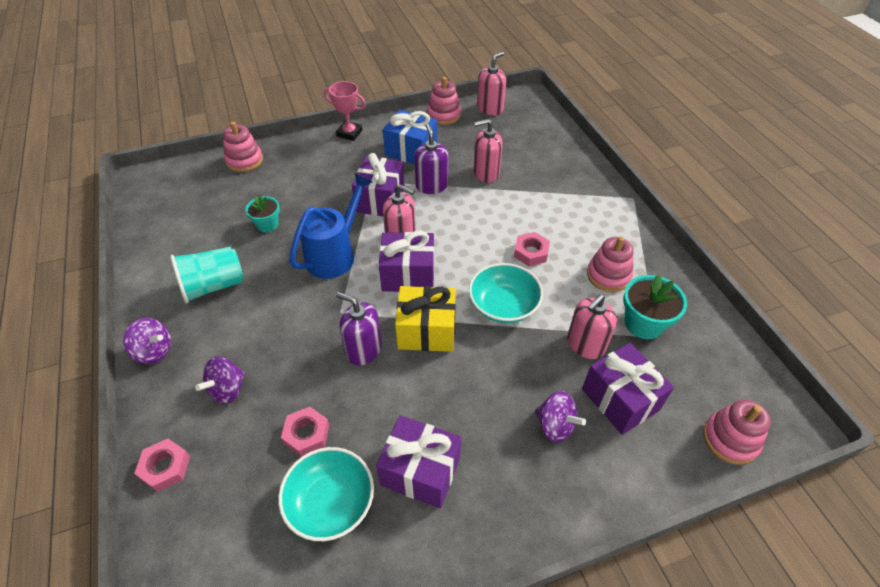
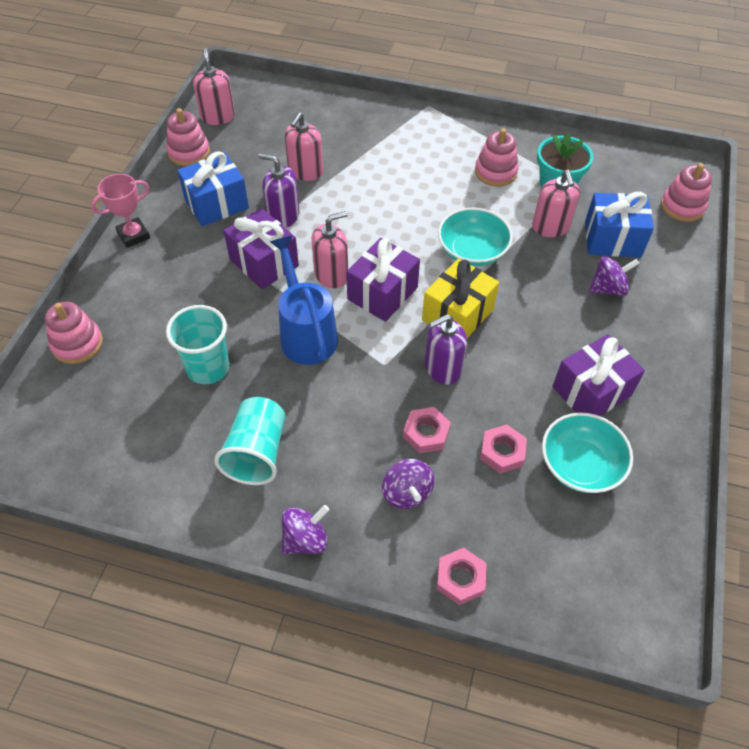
camera: 55 degrees left, 5 degrees up
turquoise flower pot [245,196,280,232] -> turquoise cup [166,305,229,384]
pink nut [514,232,550,266] -> pink nut moved to [403,407,451,454]
purple gift [582,343,674,435] -> blue gift [585,192,654,258]

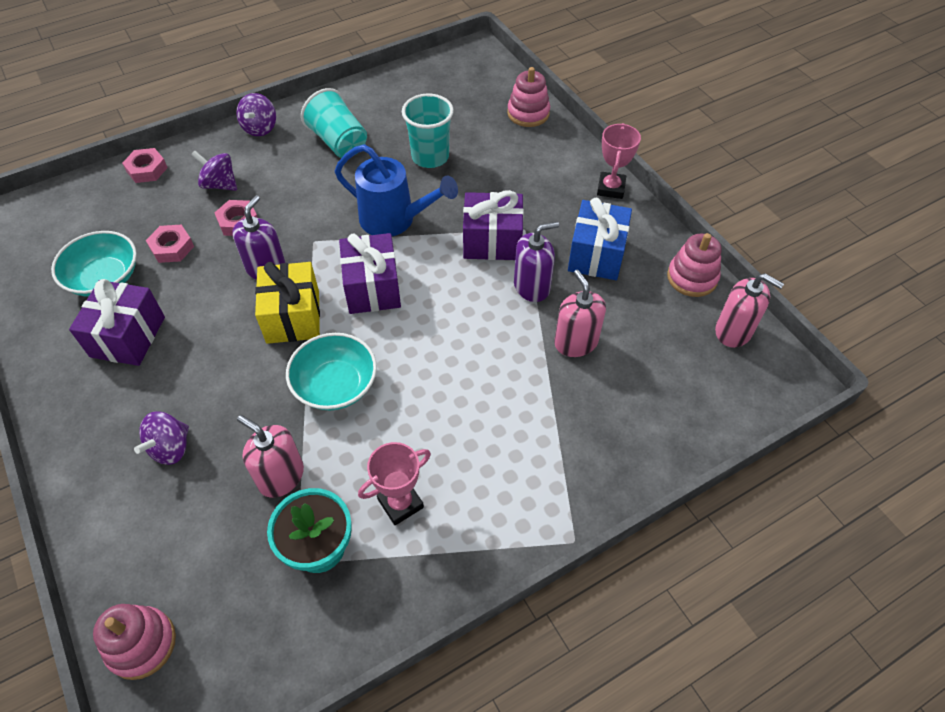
camera: 135 degrees right, 0 degrees up
pink soap dispenser [312,211,348,288] -> none
pink stacking toy [475,128,519,186] -> pink trophy [358,442,431,525]
blue gift [585,192,654,258] -> none

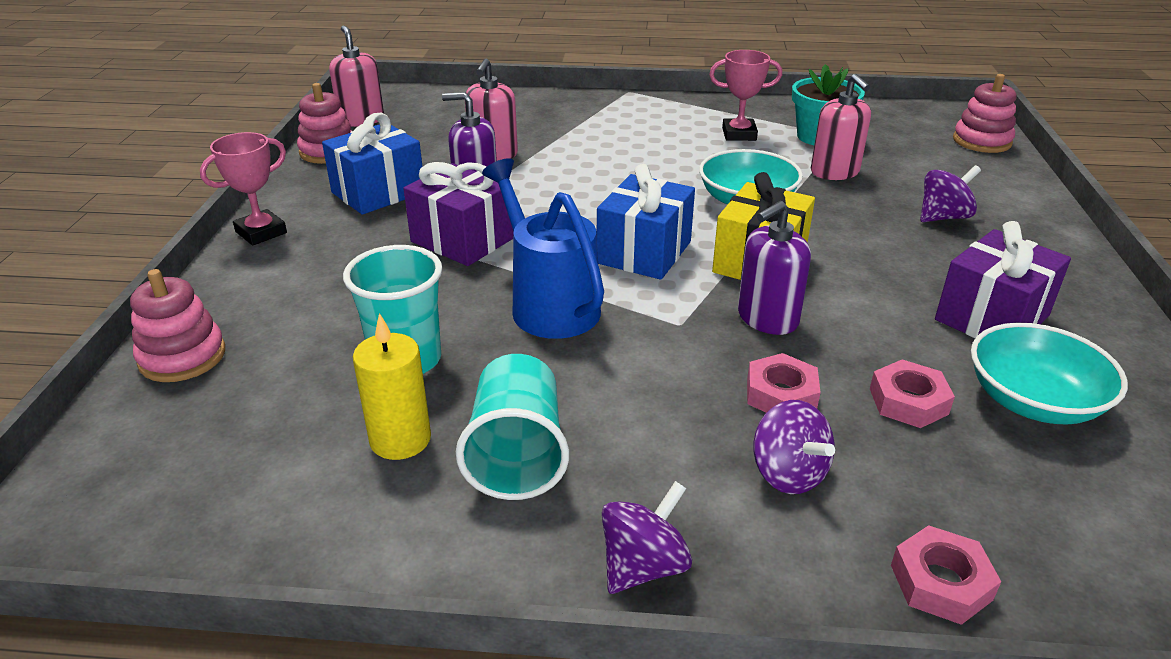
camera: 145 degrees left, 20 degrees down
purple gift [339,233,401,314] -> blue gift [597,164,695,280]
none -> yellow candle [353,313,431,460]

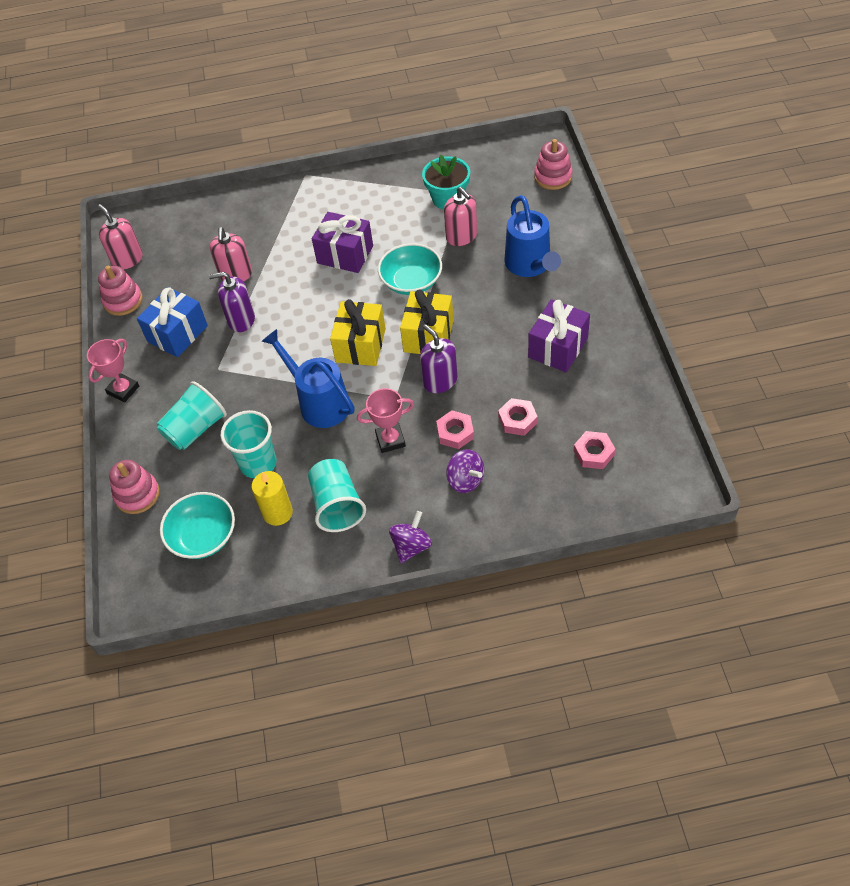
camera: 10 degrees left, 20 degrees up
purple gift [403,162,514,266] -> purple gift moved to [312,212,373,273]
blue gift [597,164,695,280] -> yellow gift [330,299,386,366]
pink trophy [709,50,782,141] -> pink trophy moved to [357,388,414,453]
purple soap dispenser [738,201,811,335] -> purple soap dispenser turned 105 degrees clockwise [420,324,458,393]
pink nut [891,525,1001,625] -> pink nut moved to [574,431,615,469]
purple spinning top [920,165,981,222] -> blue watering can [505,195,561,277]
turquoise bowl [971,323,1128,425] -> turquoise bowl moved to [160,492,235,559]
none -> turquoise cup [157,381,227,450]

